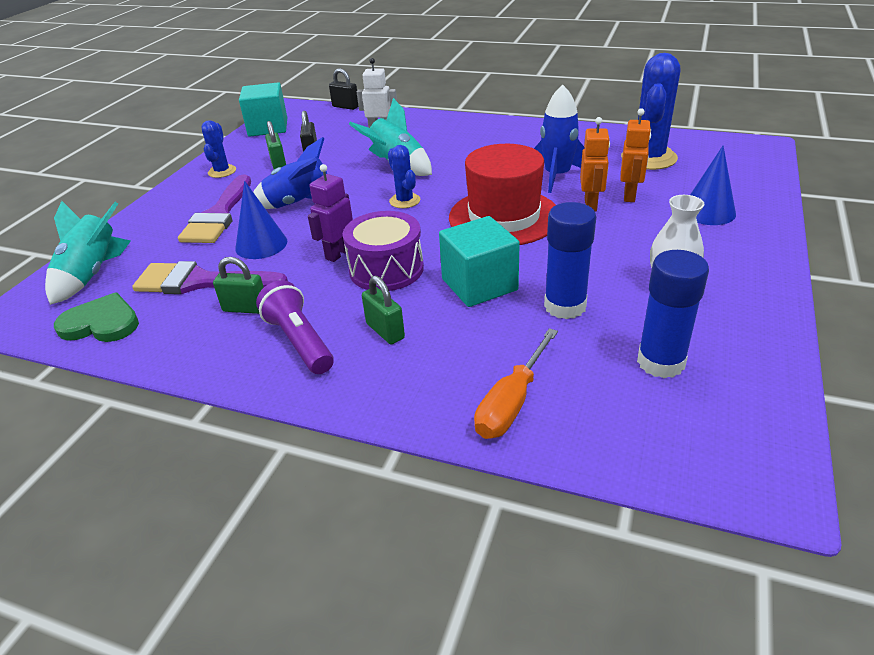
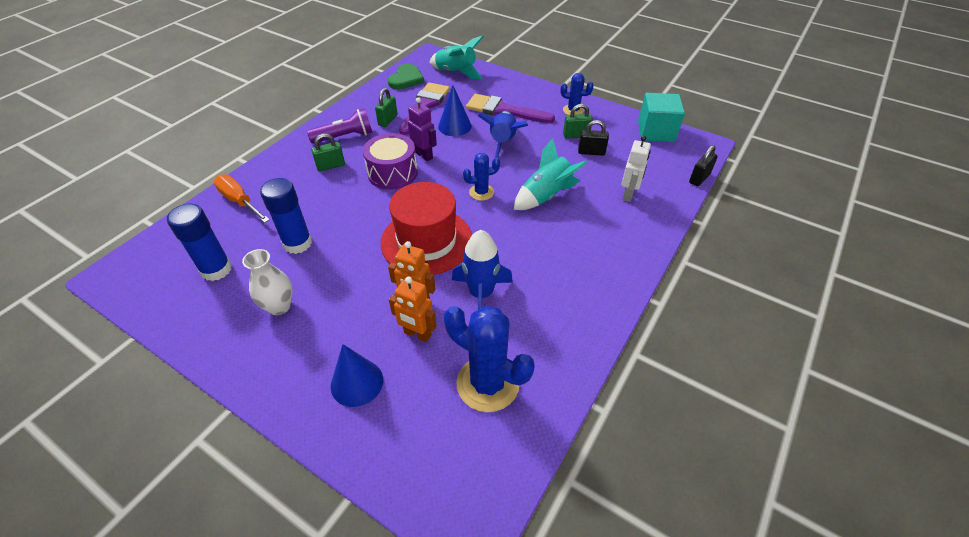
camera: 100 degrees right, 10 degrees up
turquoise cube [439,216,520,307] -> none

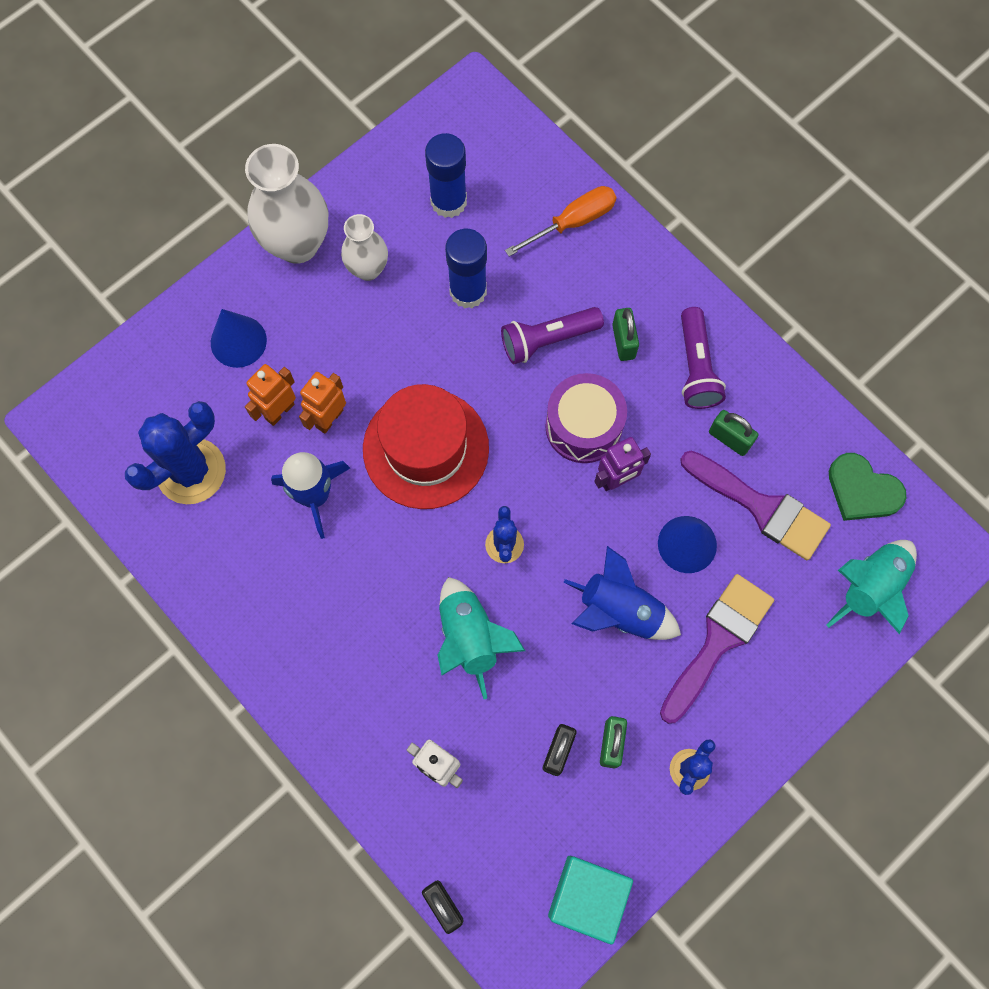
camera: 105 degrees right, 25 degrees up
none -> white vase [245,144,328,264]
none -> purple flashlight [501,307,604,364]

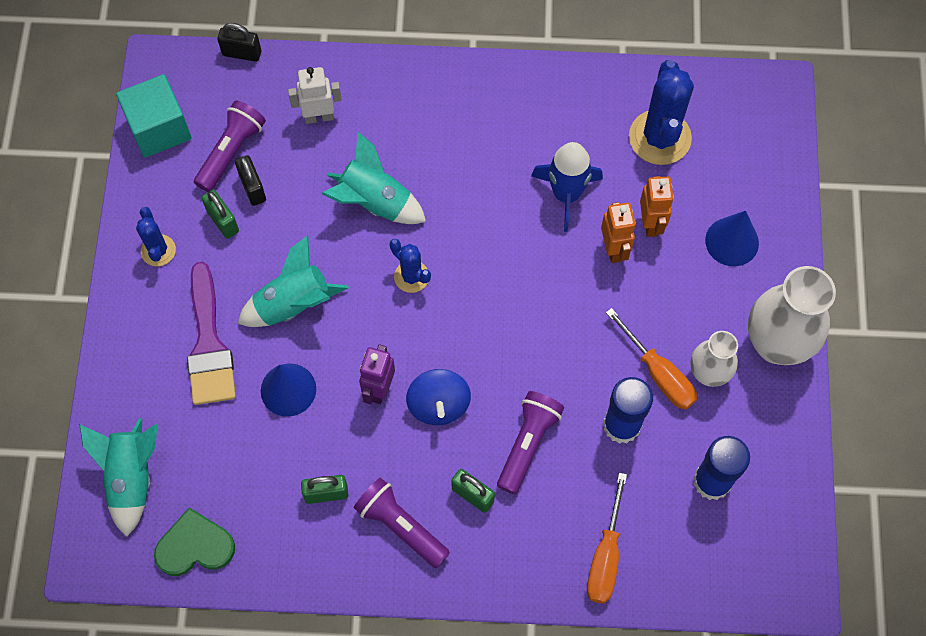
camera: 135 degrees right, 5 degrees down
red hat [363,384,489,509] -> none
purple drum [545,373,627,463] -> blue spinning top [406,369,471,425]
blue rocket [563,546,681,640] -> turquoise rocket [238,235,349,327]
purple brush [680,451,831,560] -> none
none -> purple flashlight [194,101,266,192]
none -> orange screwdriver [606,308,697,410]

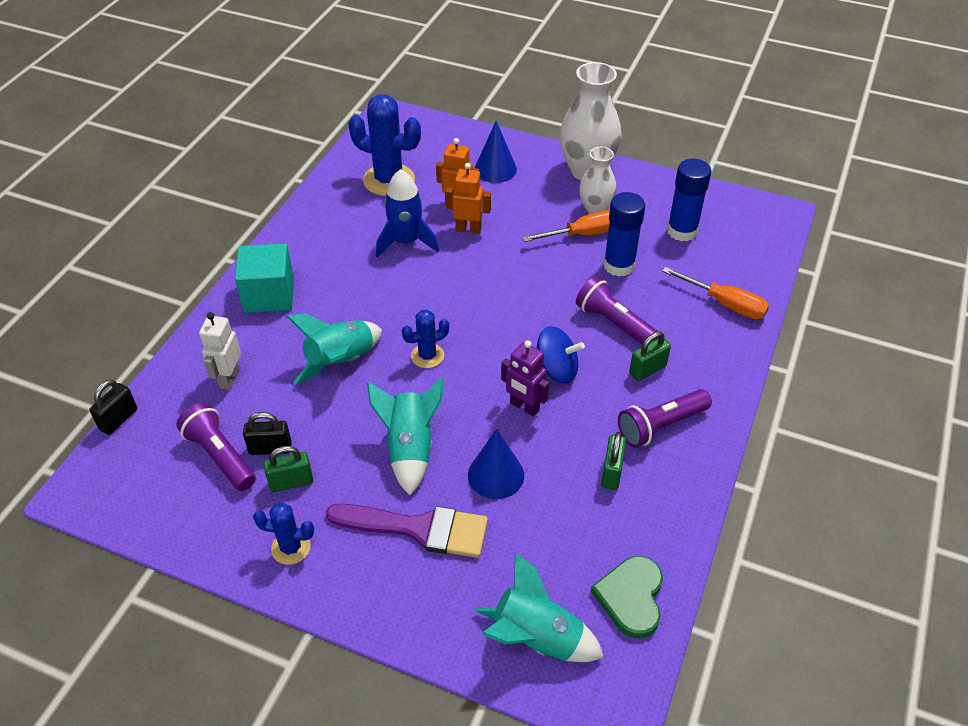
camera: 70 degrees left, 20 degrees down
turquoise cube [116,74,191,158] -> turquoise cube moved to [235,243,294,313]

